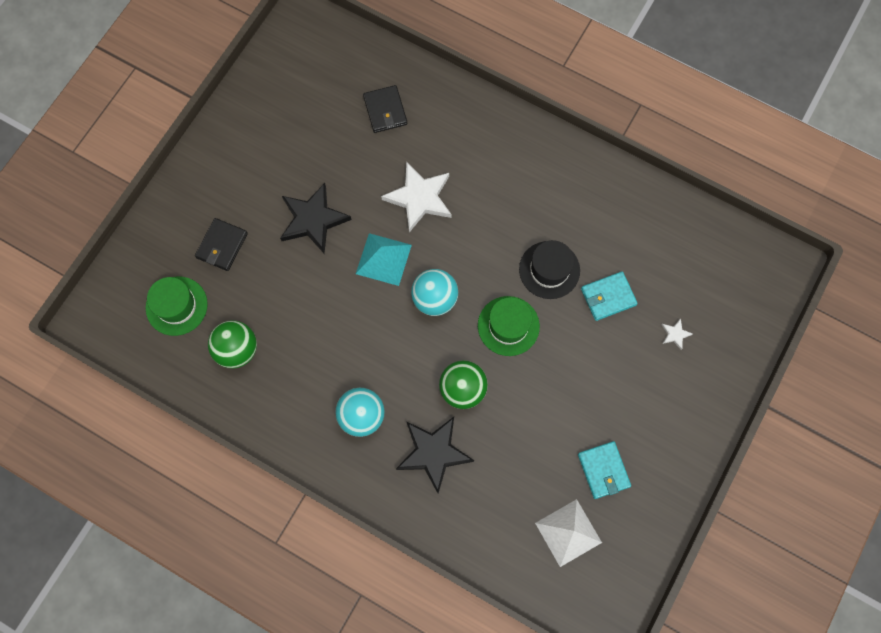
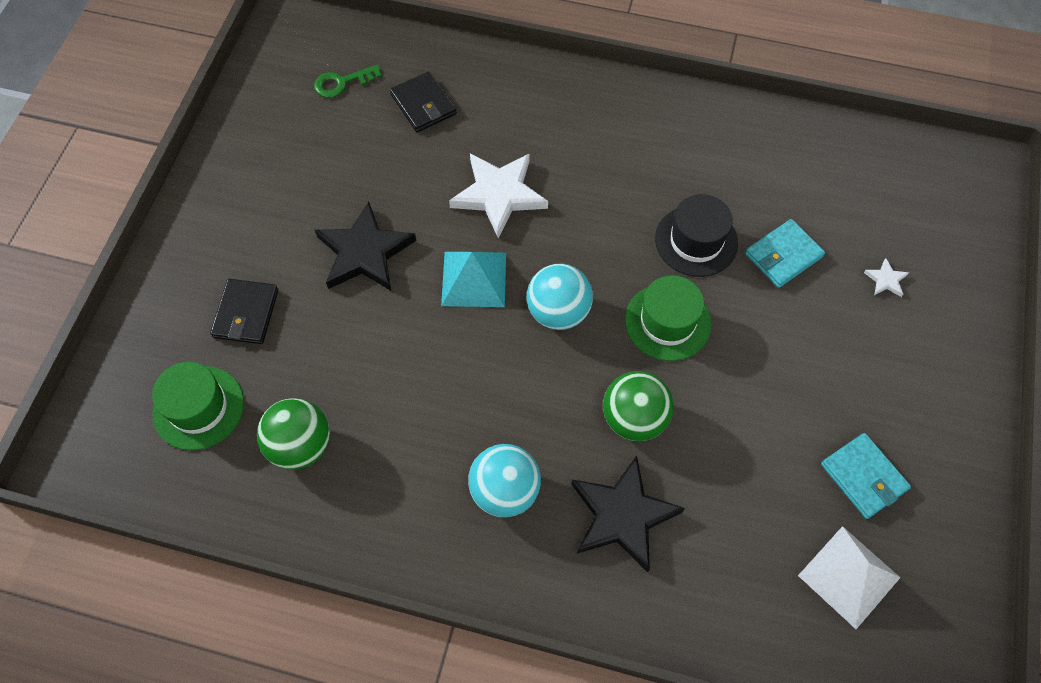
camera: 15 degrees left, 10 degrees down
none -> green key [314,64,382,98]

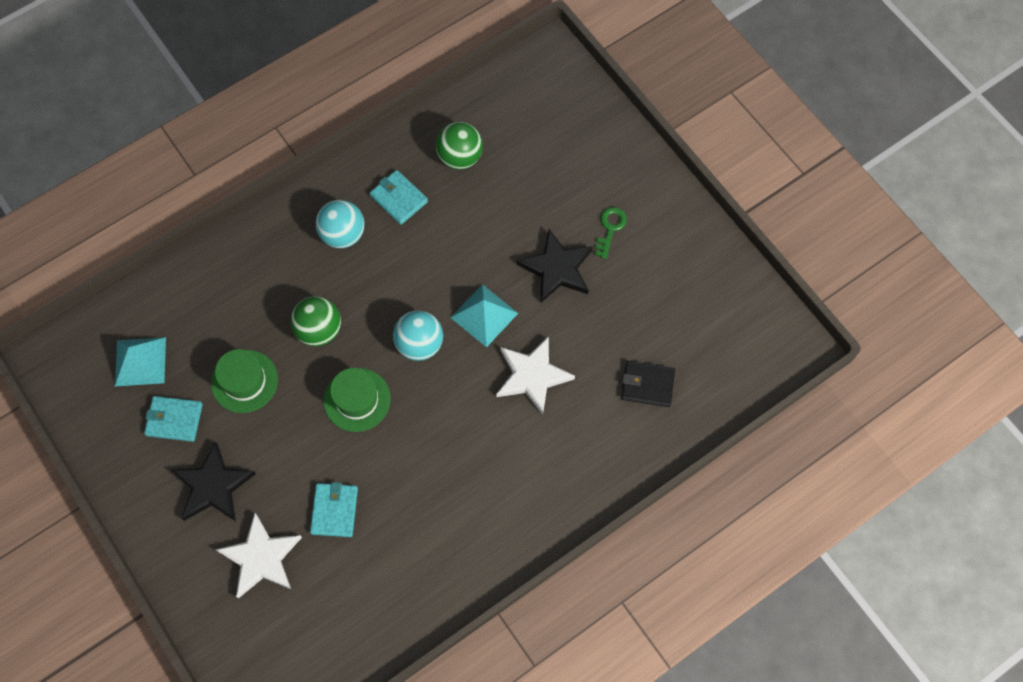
camera: 130 degrees right, 5 degrees up
green hat [152,362,244,450] -> green hat moved to [211,349,278,413]
black wallet [210,279,278,344] -> none
green key [314,64,382,98] -> green key moved to [595,207,627,259]
black star [571,455,685,572] -> black star moved to [171,441,256,522]
black hat [655,194,738,277] -> none
white pyramid [798,526,900,629] -> turquoise pyramid [115,337,166,386]
white star [864,258,909,297] -> white star [216,513,302,599], size x2.36
none -> turquoise wallet [370,170,428,225]

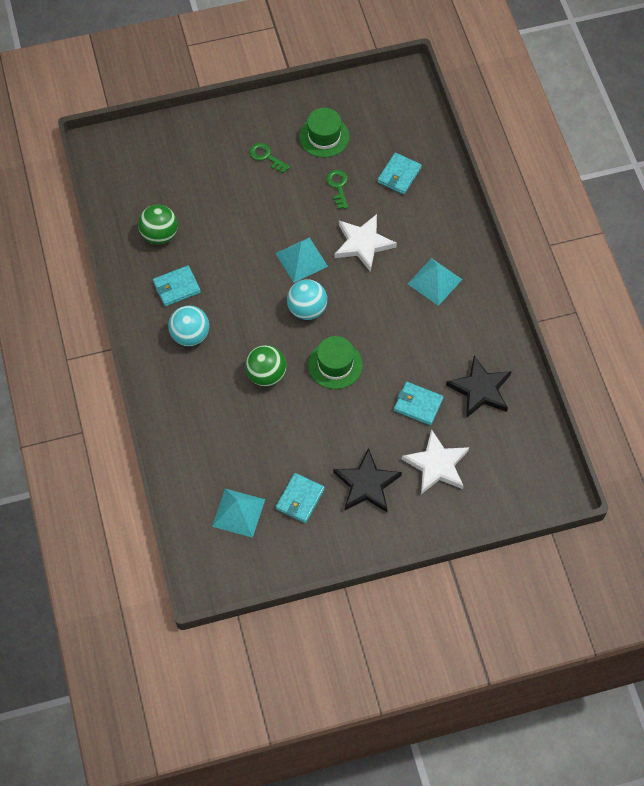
camera: 70 degrees left, 5 degrees down
green hat [211,349,278,413] -> green hat moved to [299,108,349,158]
black star [517,229,593,303] -> black star moved to [446,356,512,418]
black wallet [621,361,675,407] -> turquoise wallet [377,153,422,194]
none -> green key [326,170,348,209]
none -> turquoise pyramid [408,258,462,306]

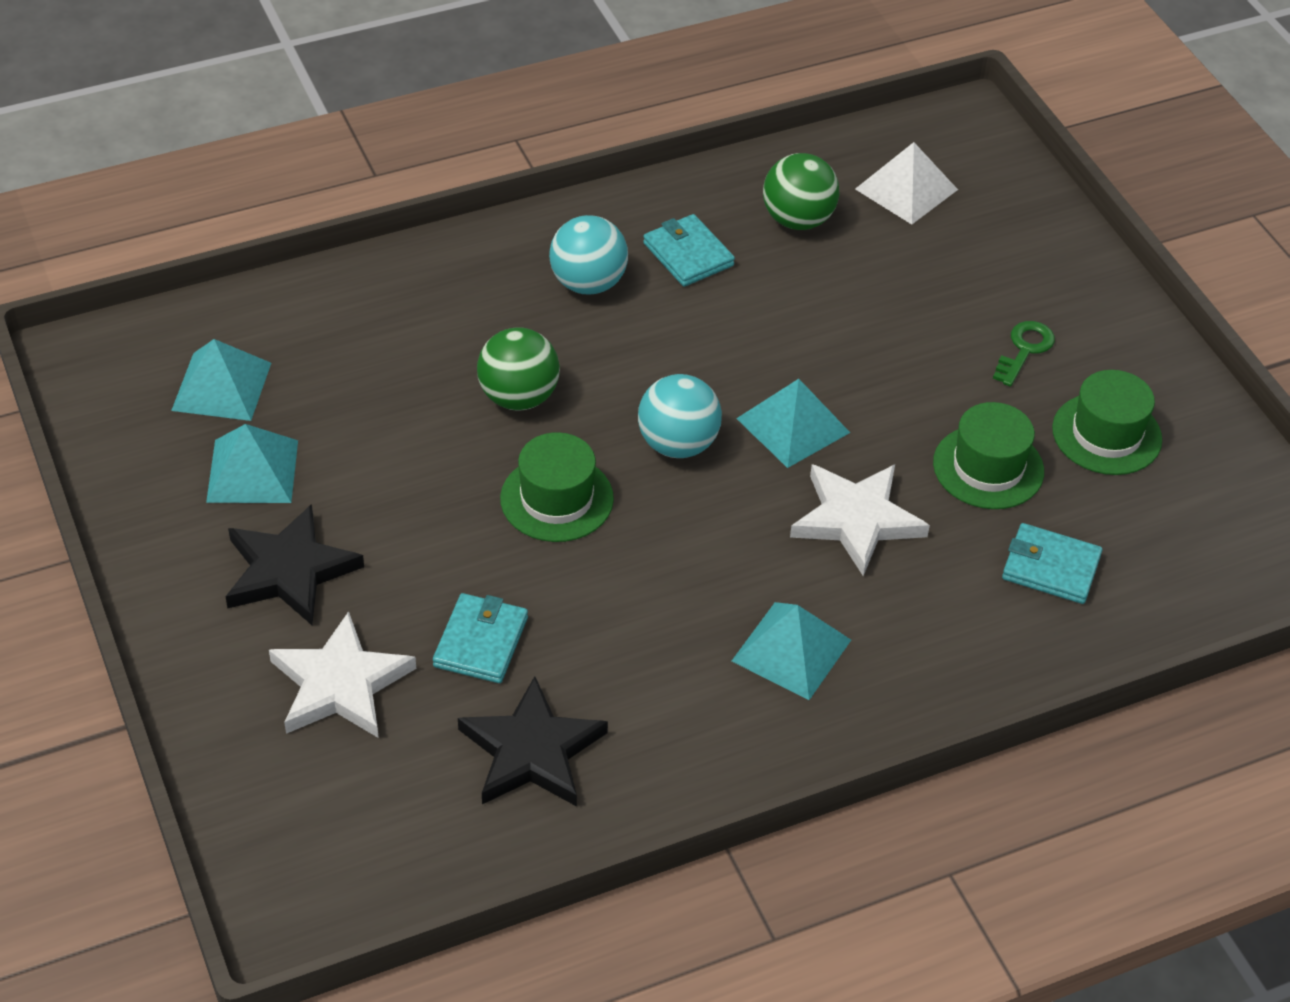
camera: 80 degrees right, 15 degrees down
turquoise wallet [276,473,325,523] -> turquoise pyramid [206,424,298,503]
green key [326,170,348,209] -> green hat [933,402,1044,509]
none -> white pyramid [855,142,958,224]

